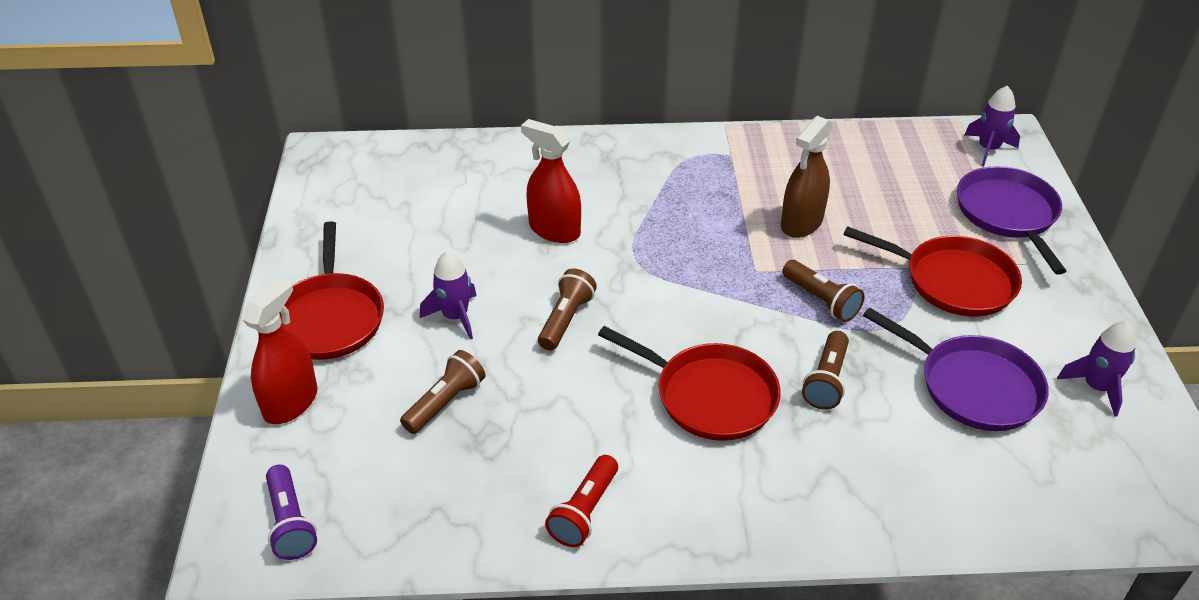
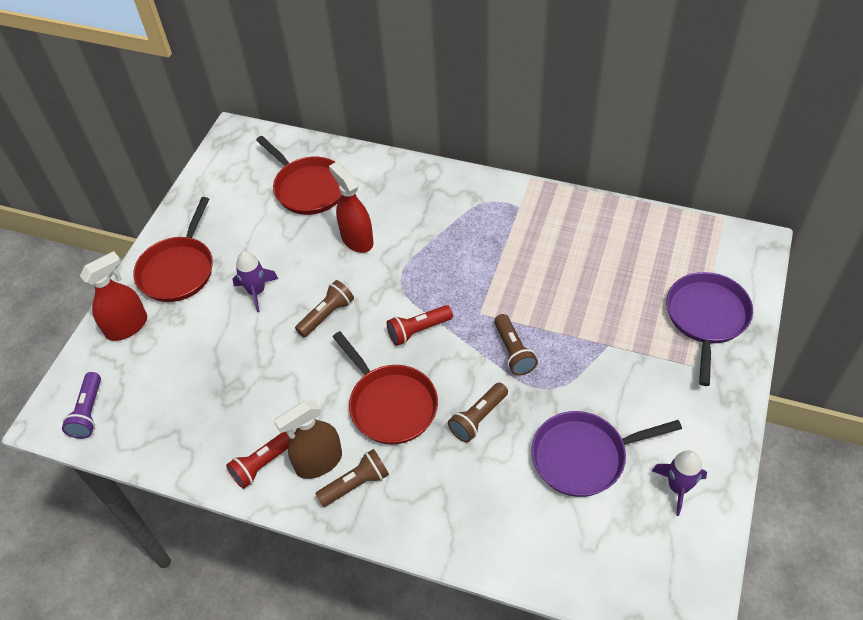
camera: 25 degrees right, 10 degrees up
brown flashlight [400,350,486,434] -> brown flashlight moved to [315,449,389,507]
brown spray bottle [781,116,833,238] -> brown spray bottle moved to [274,401,342,479]
red pan [843,226,1022,317] -> red pan moved to [256,136,342,215]
purple pan [863,307,1049,431] -> purple pan turned 105 degrees clockwise [531,411,682,497]
purple rocket [965,86,1020,167] -> none
none -> red flashlight [387,305,453,346]

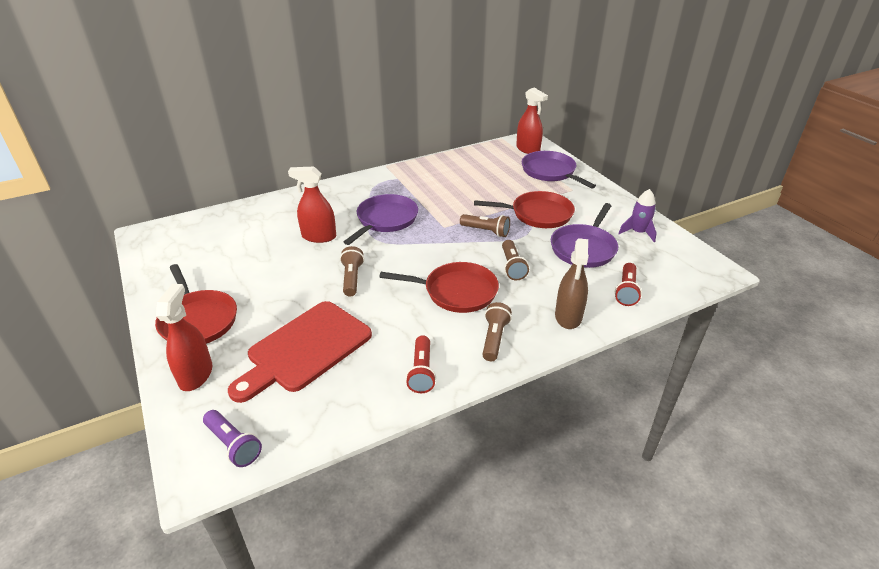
camera: 50 degrees left, 15 degrees down
purple rocket [233,251,278,312] -> none
red pan [256,136,342,215] -> red pan moved to [474,191,575,228]
brown spray bottle [274,401,342,479] -> brown spray bottle moved to [555,238,589,329]
red flashlight [387,305,453,346] -> red flashlight moved to [615,263,642,306]
none -> red cutting board [228,301,372,403]
none -> purple pan [344,194,418,245]
none -> red spray bottle [516,88,548,154]

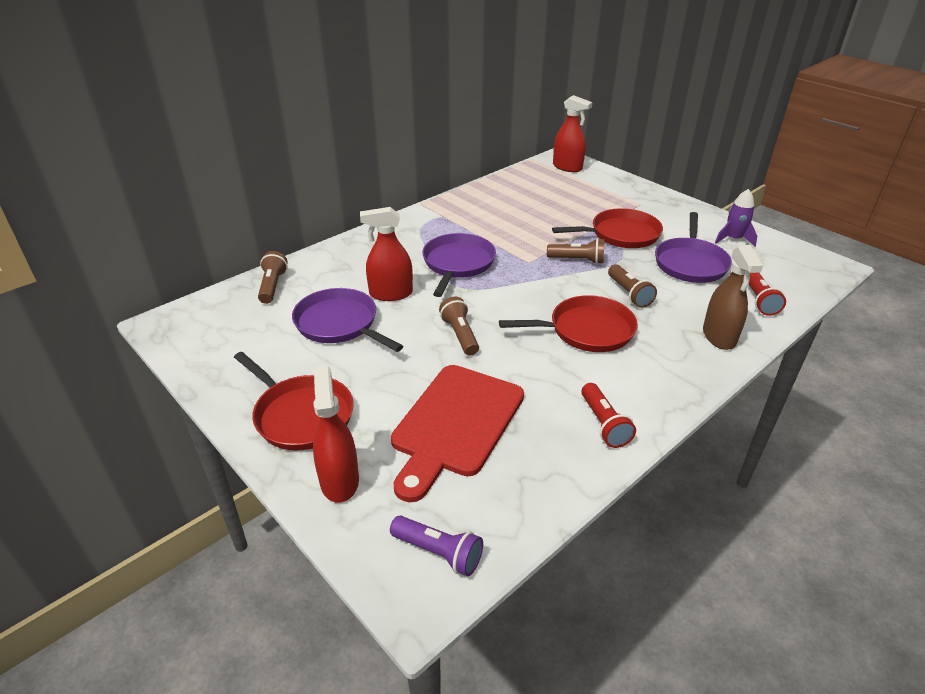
camera: 15 degrees left, 0 degrees up
brown flashlight [482,302,512,361] -> brown flashlight moved to [258,251,288,304]
purple pan [522,151,596,189] -> purple pan moved to [292,288,403,352]

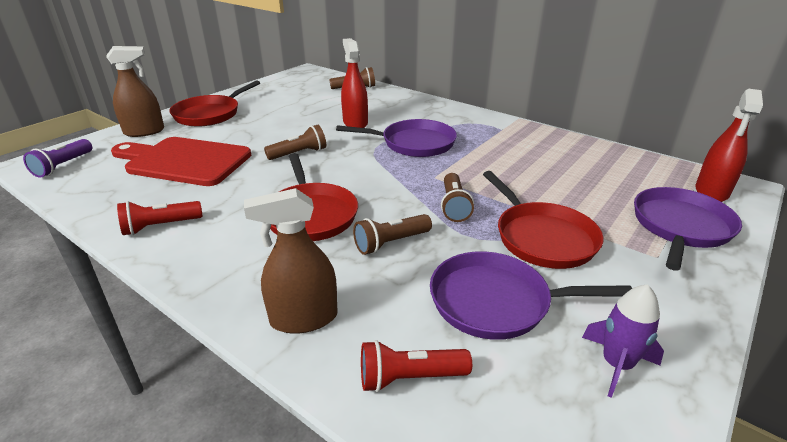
camera: 80 degrees right, 5 degrees down
purple pan [292,288,403,352] -> purple pan moved to [634,187,742,271]
red spray bottle [313,366,359,503] -> brown spray bottle [106,46,164,137]

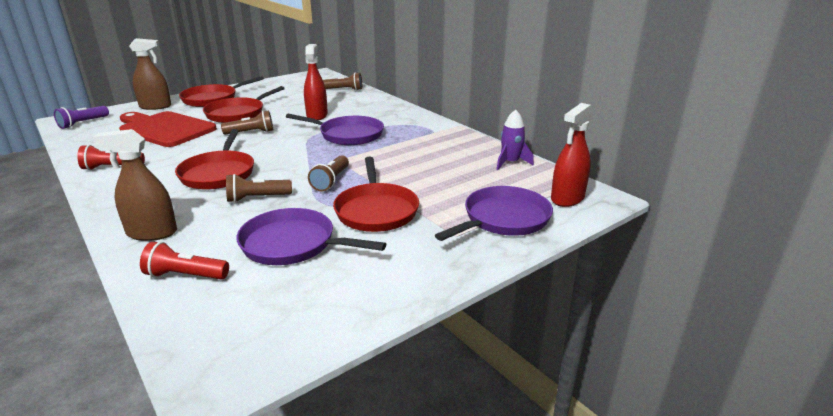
camera: 15 degrees right, 5 degrees down
purple rocket [582,284,664,398] -> purple rocket moved to [496,109,534,170]
none -> red pan [203,86,285,123]

